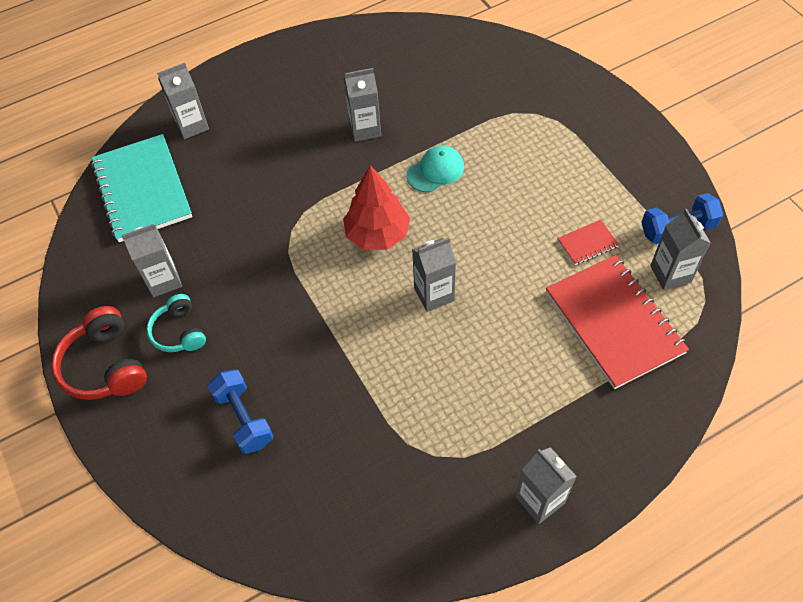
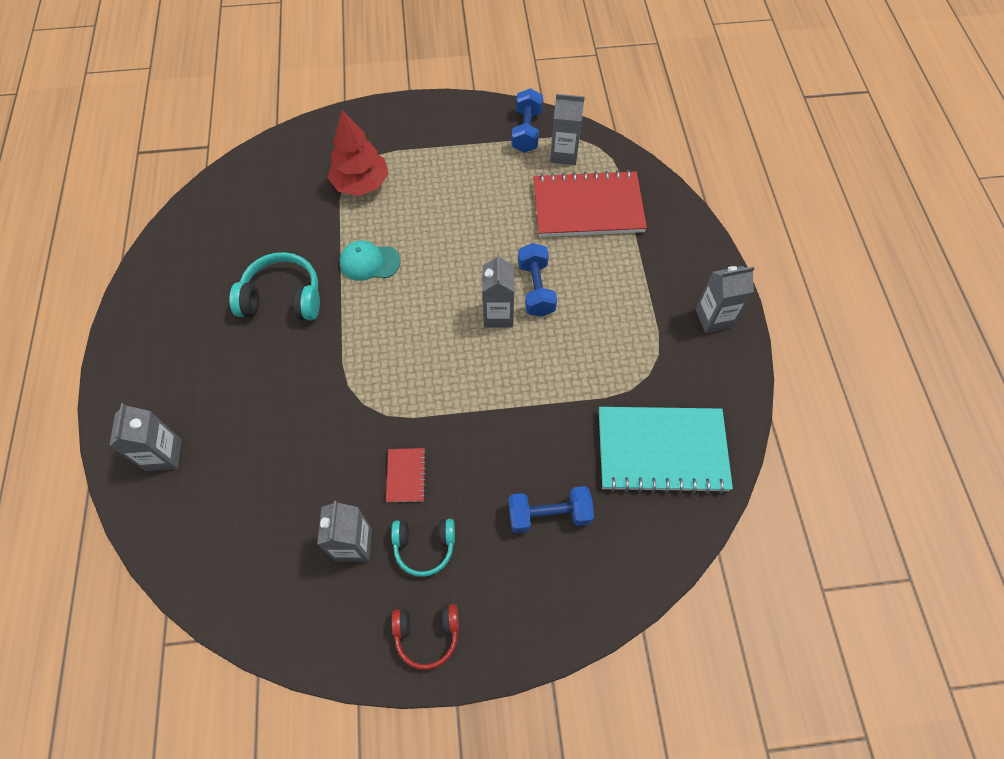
camera: 70 degrees left, 5 degrees up
red headphones [51,306,147,400] -> red headphones [392,604,459,670], size x0.65
turquoise notebook [91,134,192,242] -> turquoise notebook moved to [599,407,733,494]
grey carton [343,68,381,142] -> turquoise headphones [229,252,320,321]
red tree [343,165,410,250] -> red tree moved to [328,110,389,196]
turquoise cap [407,145,464,192] -> turquoise cap turned 75 degrees counterclockwise [340,240,401,281]
red notebook [557,220,619,265] -> red notebook moved to [386,448,426,502]
none -> blue dumbbell [518,243,557,317]

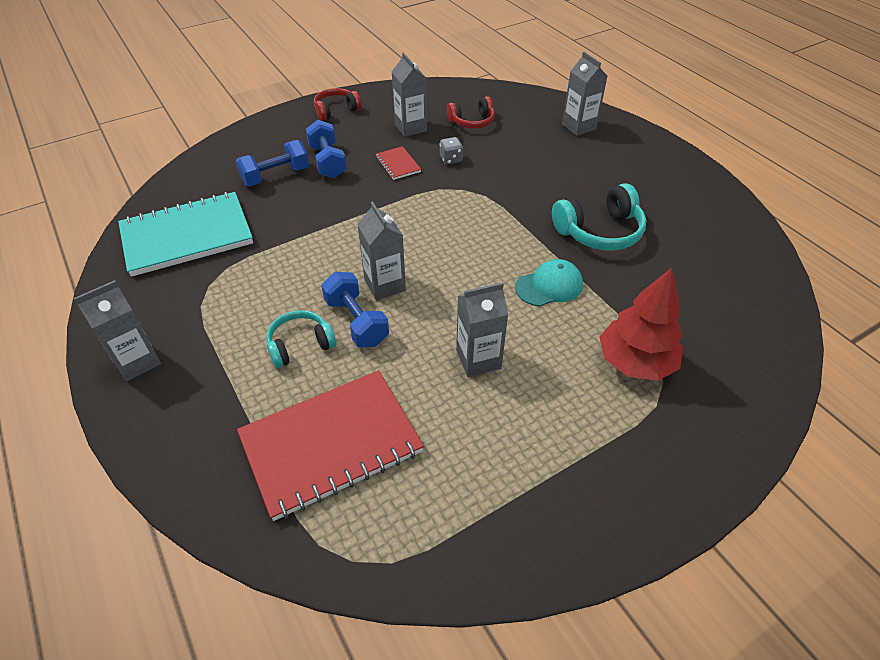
camera: 155 degrees right, 15 degrees down
turquoise headphones [391,519,455,577] -> turquoise headphones moved to [266,310,336,368]
blue dumbbell [511,88,543,153] -> blue dumbbell moved to [306,120,347,178]
grey carton [550,94,585,165] -> grey carton moved to [456,282,508,377]
none -> grey dice [439,137,463,164]
none -> red headphones [447,96,495,129]

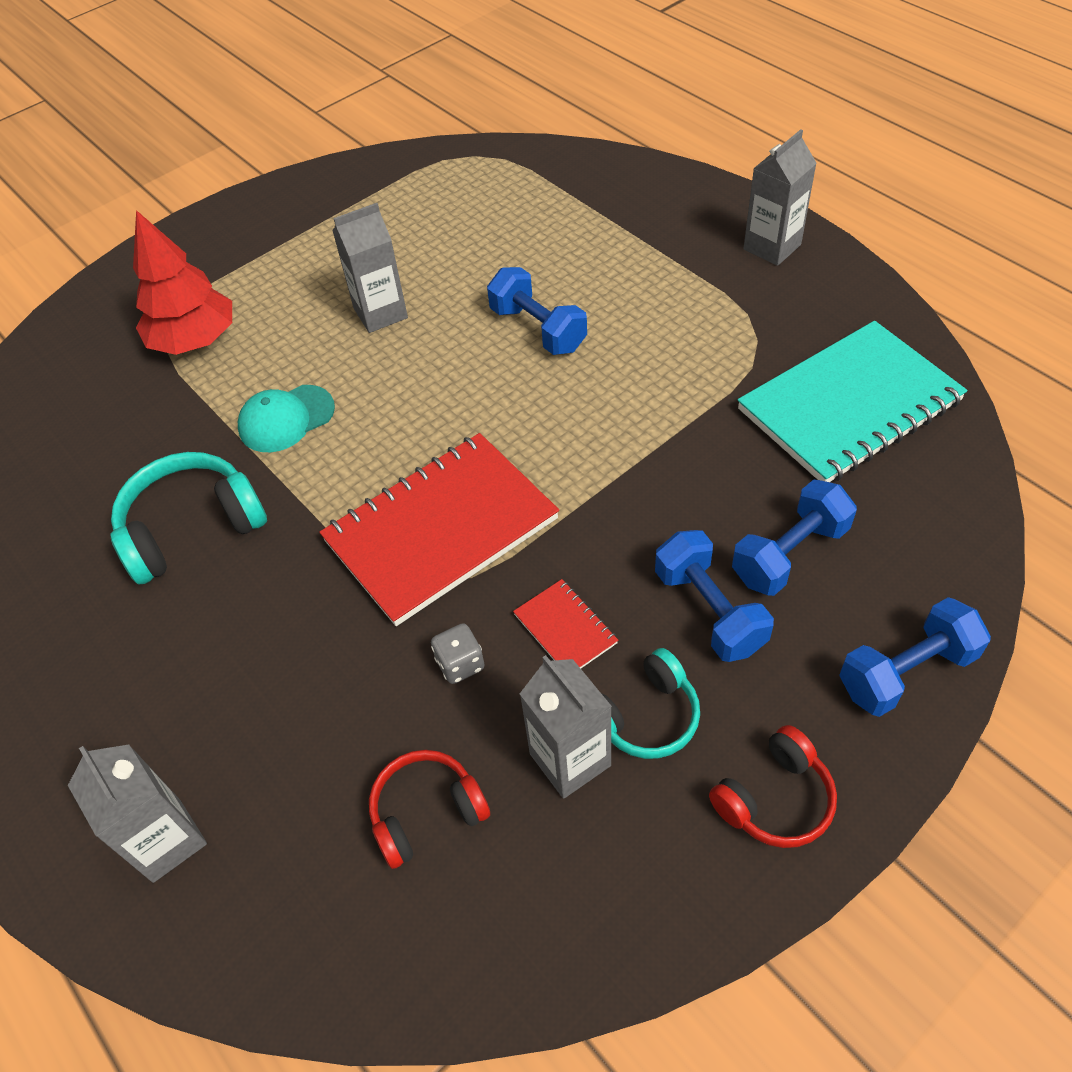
camera: 175 degrees right, 5 degrees up
red notebook [237,370,424,521] -> red notebook moved to [319,433,559,626]
turquoise headphones [266,310,336,368] -> turquoise headphones moved to [601,648,700,759]
grey carton [357,201,406,300] -> none
none -> blue dumbbell [839,597,991,717]

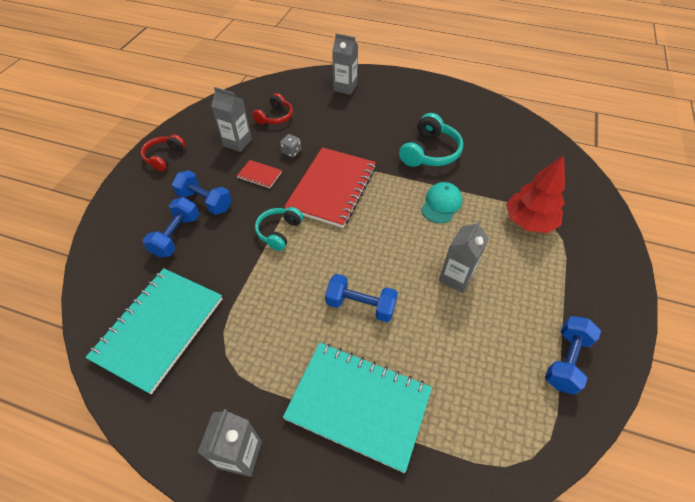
camera: 145 degrees right, 0 degrees up
turquoise headphones [601,648,700,759] -> turquoise headphones moved to [255,207,303,251]
blue dumbbell [839,597,991,717] -> blue dumbbell moved to [545,316,601,395]
none -> turquoise notebook [283,342,432,473]

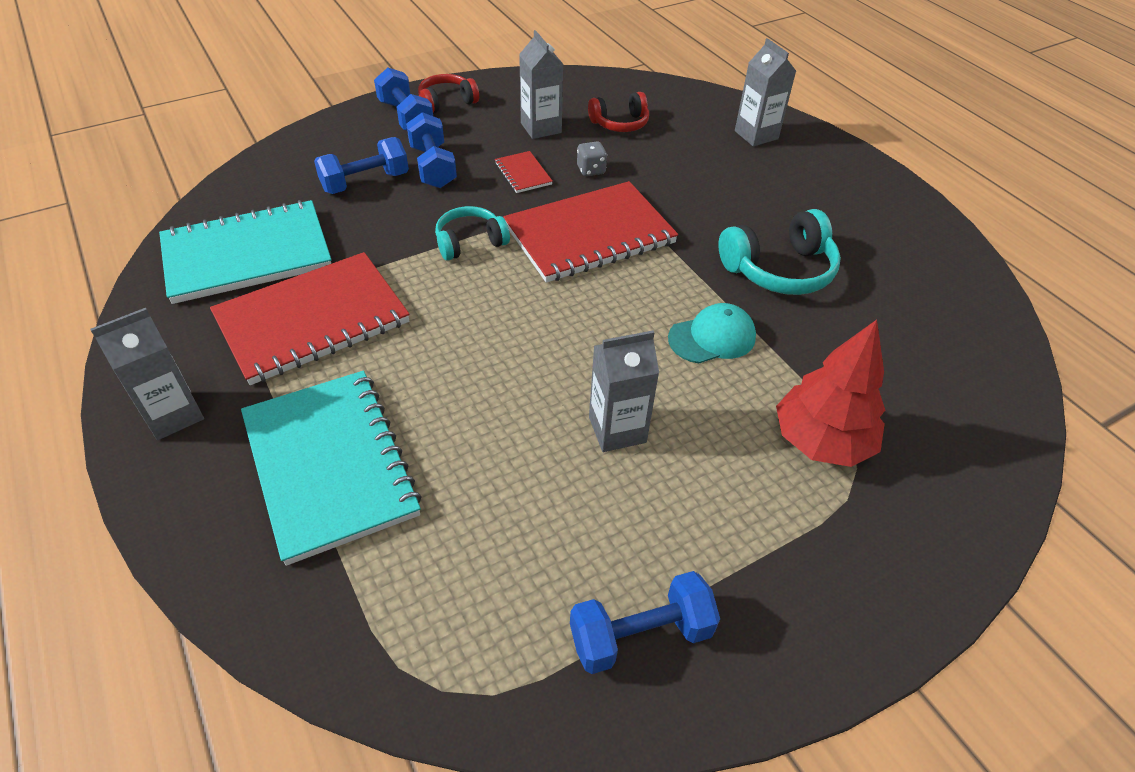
camera: 40 degrees right, 5 degrees down
blue dumbbell [325,274,398,322] -> blue dumbbell moved to [374,67,433,130]
none -> red notebook [210,252,410,385]

